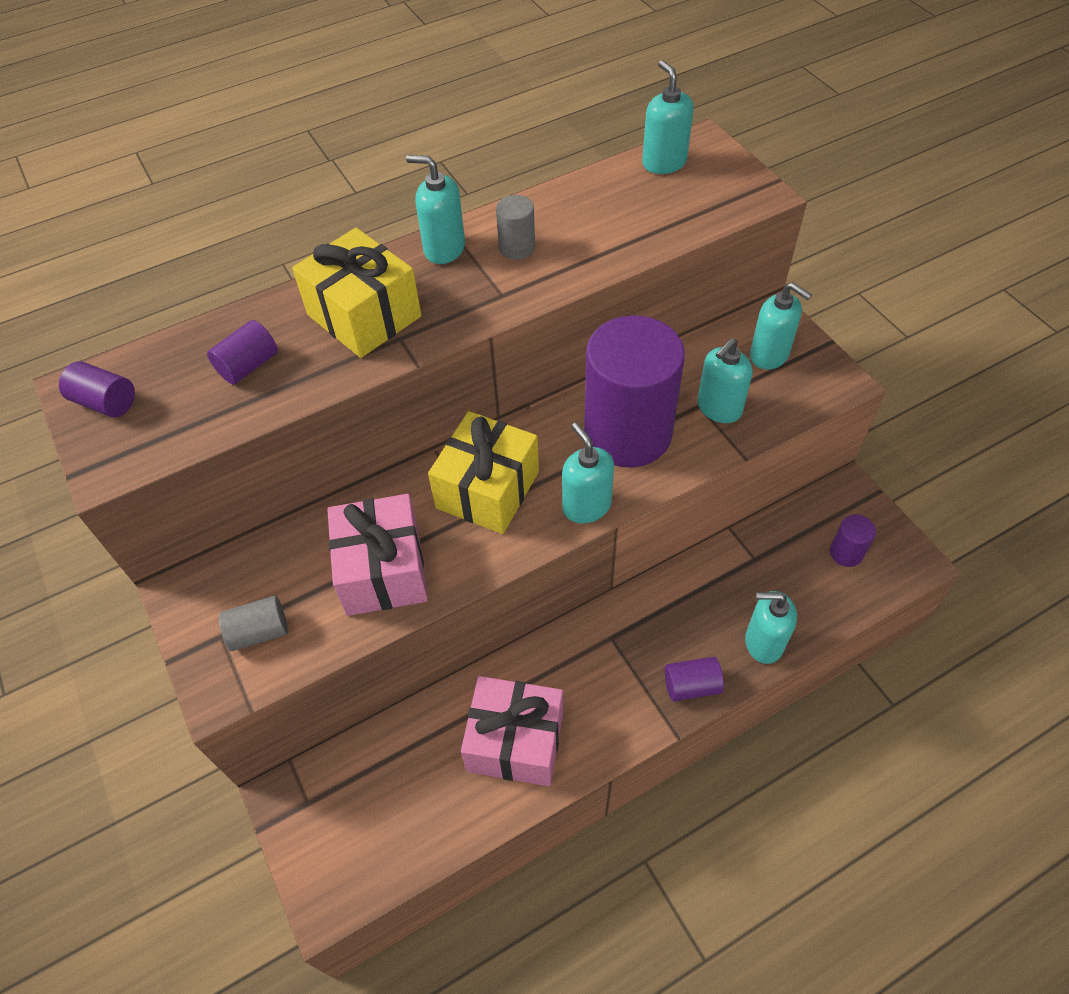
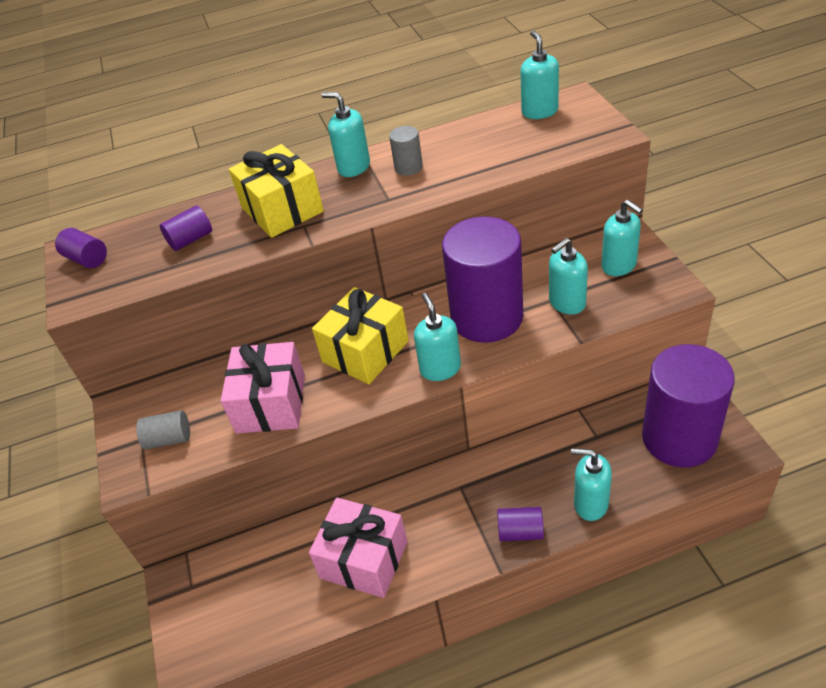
camera: 15 degrees right, 10 degrees down
purple cylinder [830,515,876,567] -> purple cylinder [642,344,735,467], size x2.48

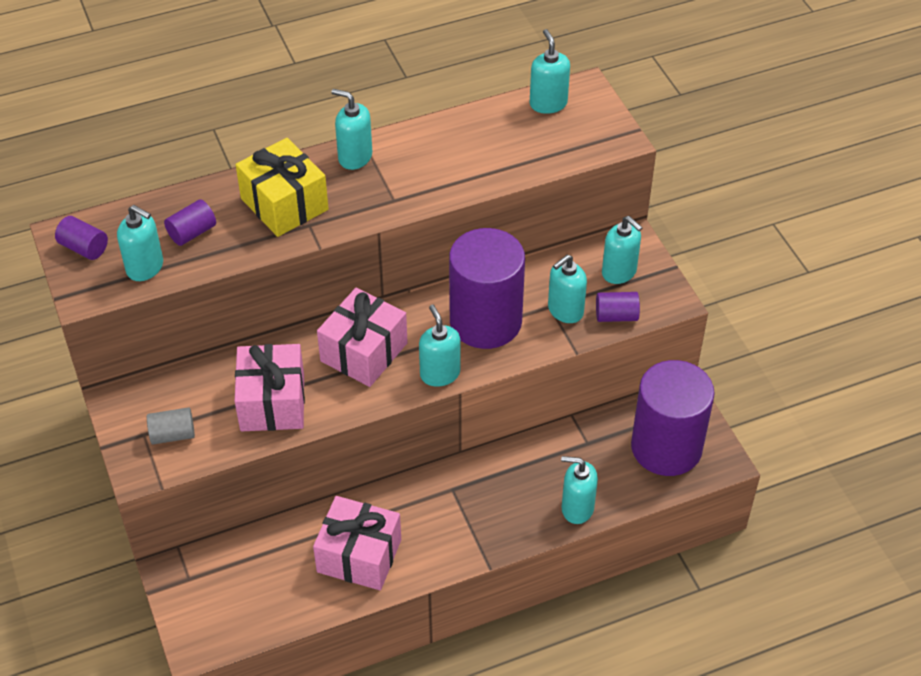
camera: 10 degrees left, 5 degrees up
yellow gift [312,287,409,384] -> pink gift [317,288,408,387]
grey cylinder [389,126,423,176] -> none
purple cylinder [497,507,544,541] -> purple cylinder moved to [596,292,640,322]
none -> turquoise soap dispenser [117,205,163,281]

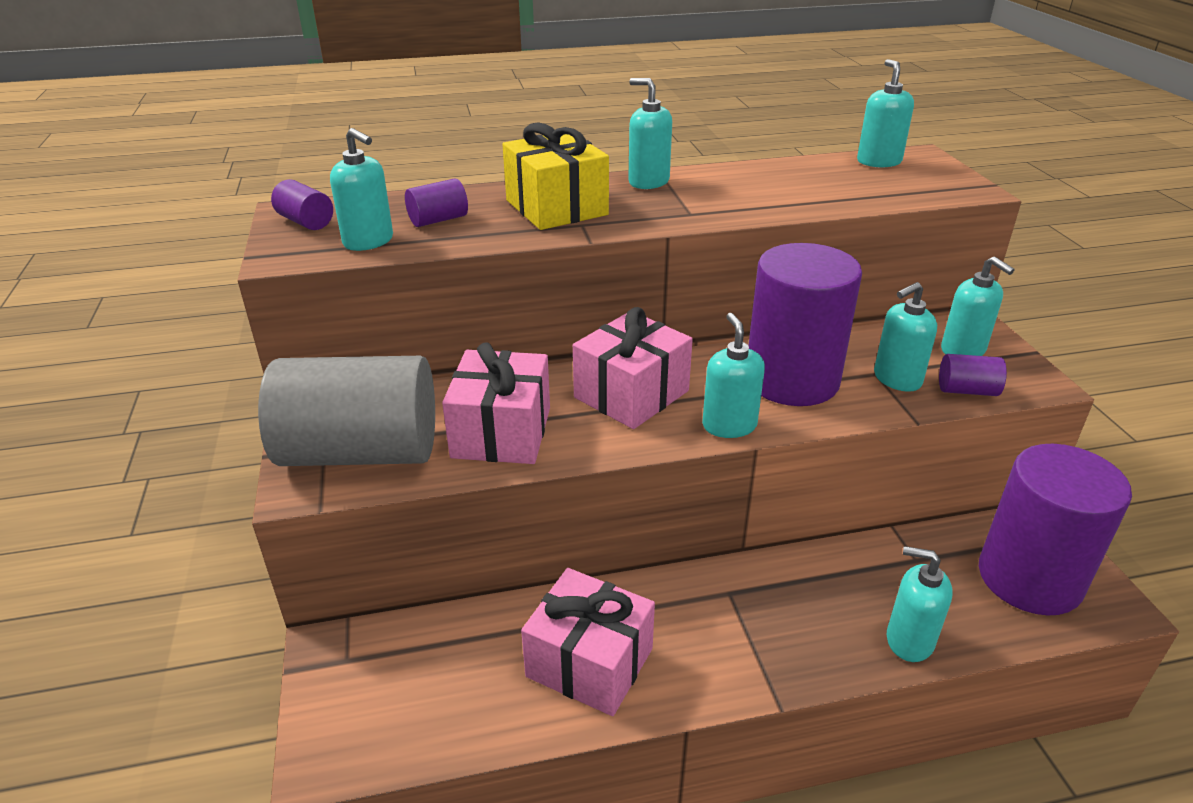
camera: 10 degrees right, 15 degrees down
grey cylinder [147,407,195,445] -> grey cylinder [258,356,435,466], size x2.48

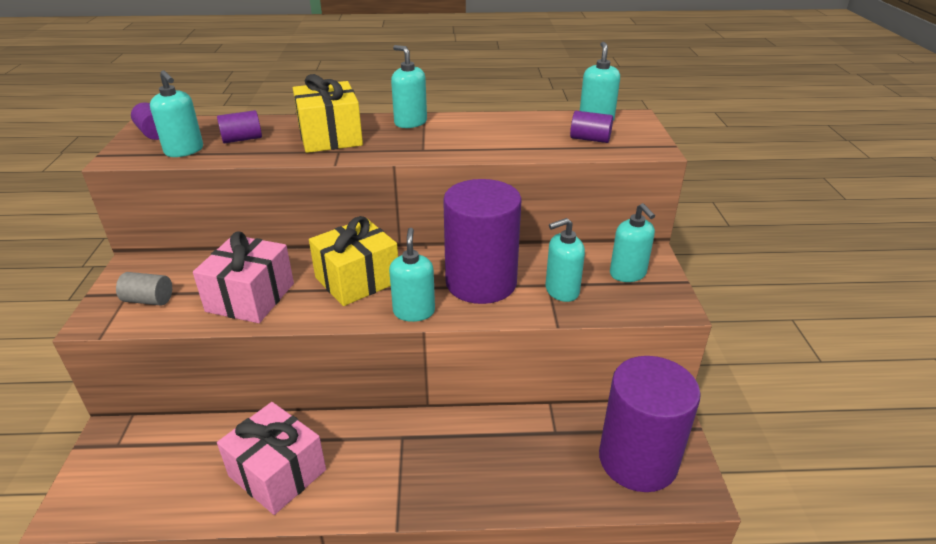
camera: 10 degrees right, 0 degrees up
grey cylinder [258,356,435,466] -> grey cylinder [116,272,172,305], size x0.40
pink gift [573,307,693,429] -> yellow gift [309,216,398,306]
turquoise soap dispenser [887,546,953,662] -> none
purple cylinder [939,354,1007,396] -> purple cylinder moved to [570,111,613,143]

